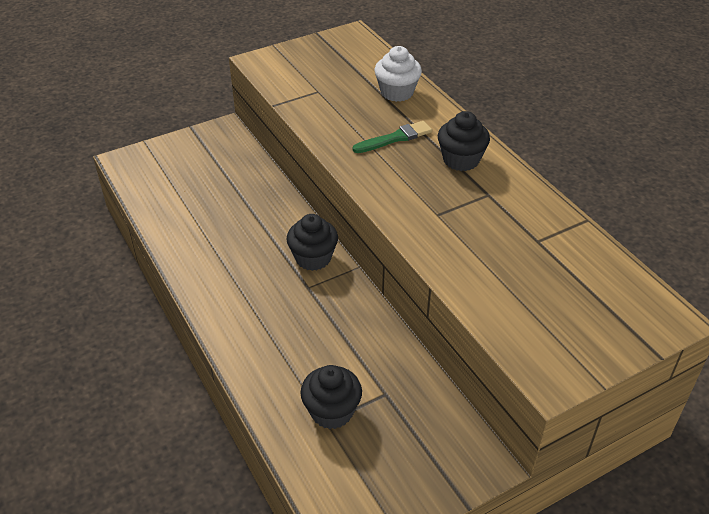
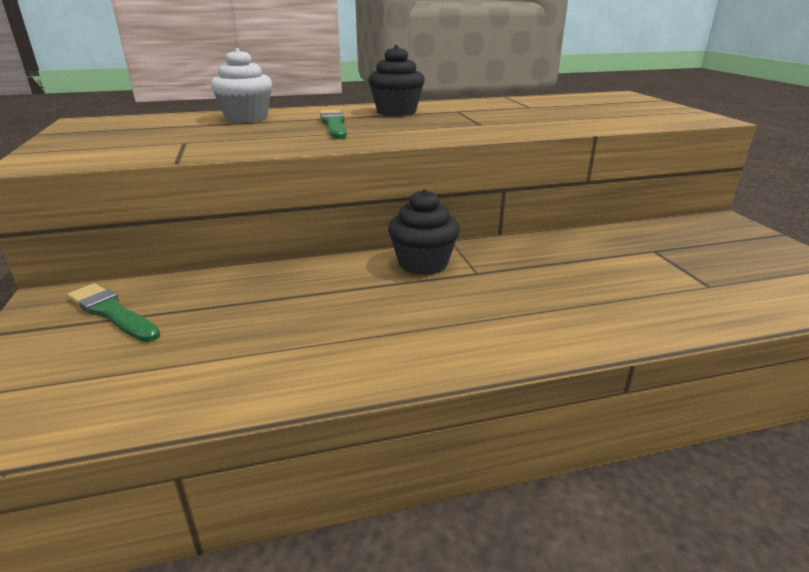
camera: 75 degrees left, 15 degrees down
black cupcake [300,365,362,429] -> none
none -> green brush [67,283,160,342]

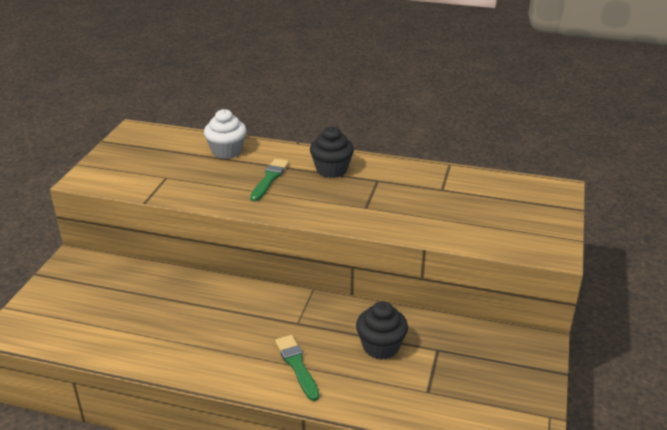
camera: 30 degrees right, 5 degrees up
green brush [67,283,160,342] -> green brush moved to [275,335,320,401]
black cupcake [388,189,460,275] -> black cupcake moved to [356,301,408,360]

